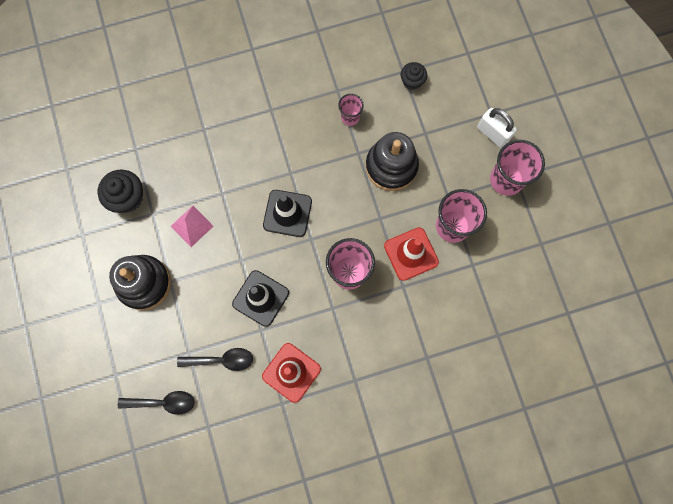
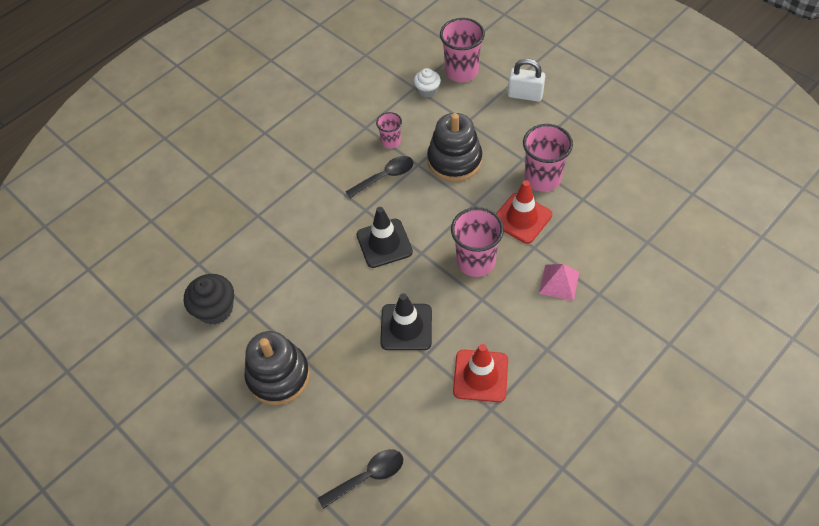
camera: 25 degrees left, 20 degrees down
pink pyramid [170,206,214,247] -> pink pyramid moved to [539,264,579,301]
black spoon [177,348,253,371] -> black spoon moved to [346,156,413,198]
black cupcake [401,62,427,90] -> white cupcake [414,68,441,98]
pink cup [490,140,545,196] -> pink cup moved to [440,18,485,82]

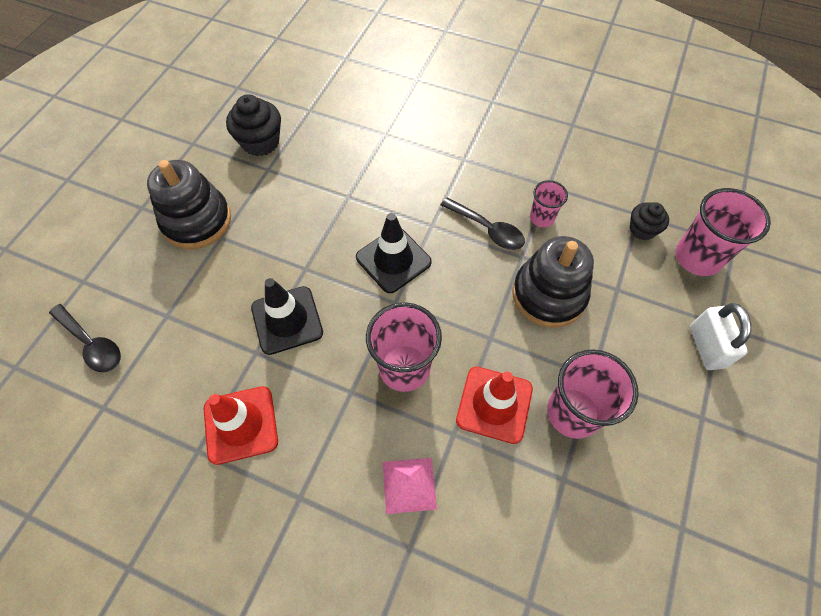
camera: 65 degrees right, 5 degrees up
white cupcake [414,68,441,98] -> black cupcake [630,202,669,240]

